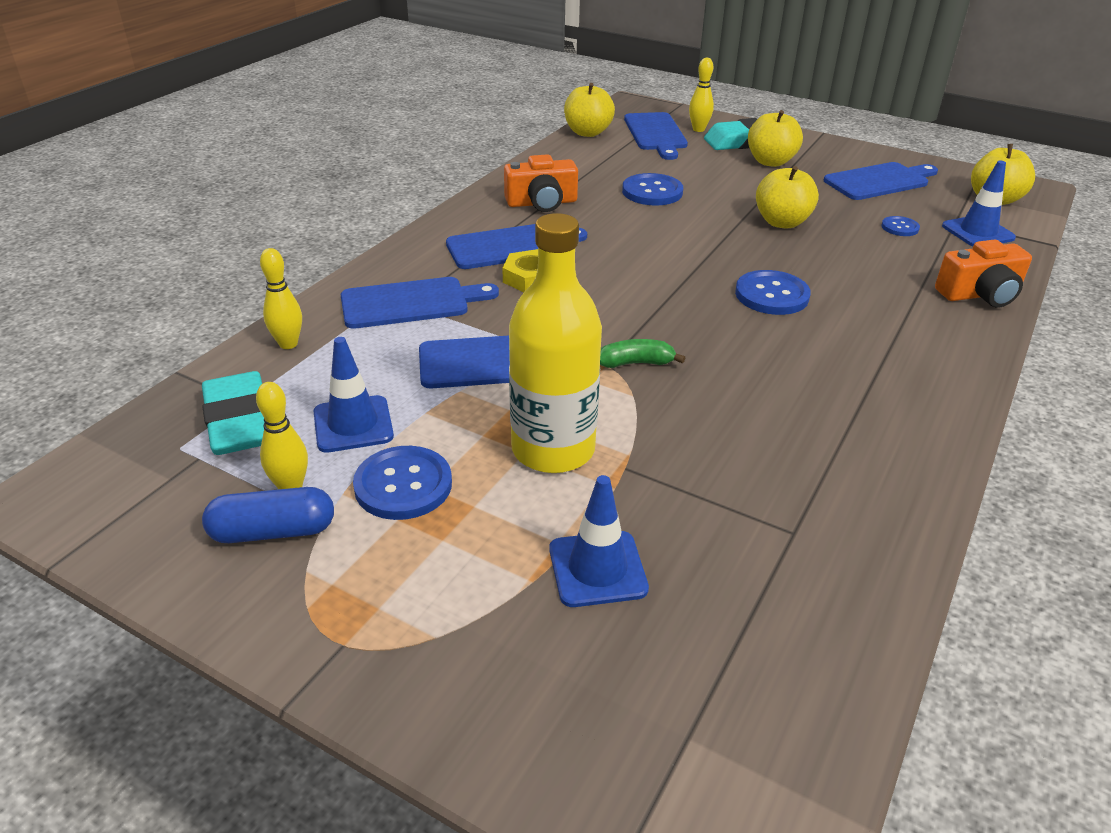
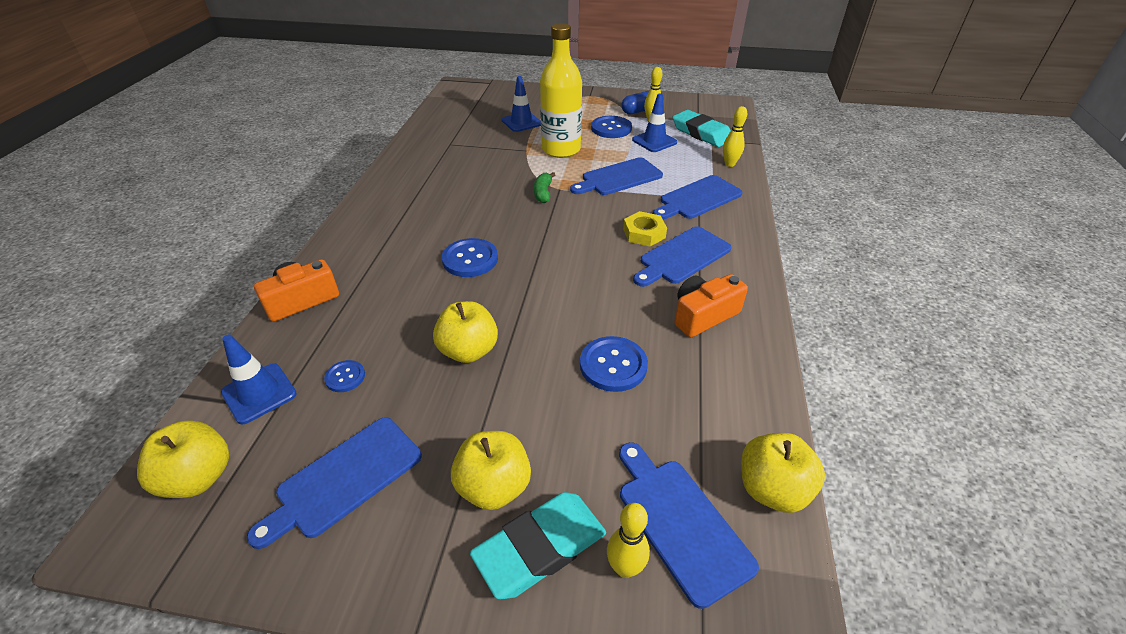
camera: 160 degrees right, 5 degrees up
green banana [600,339,685,368] -> green banana turned 120 degrees clockwise [534,172,555,203]

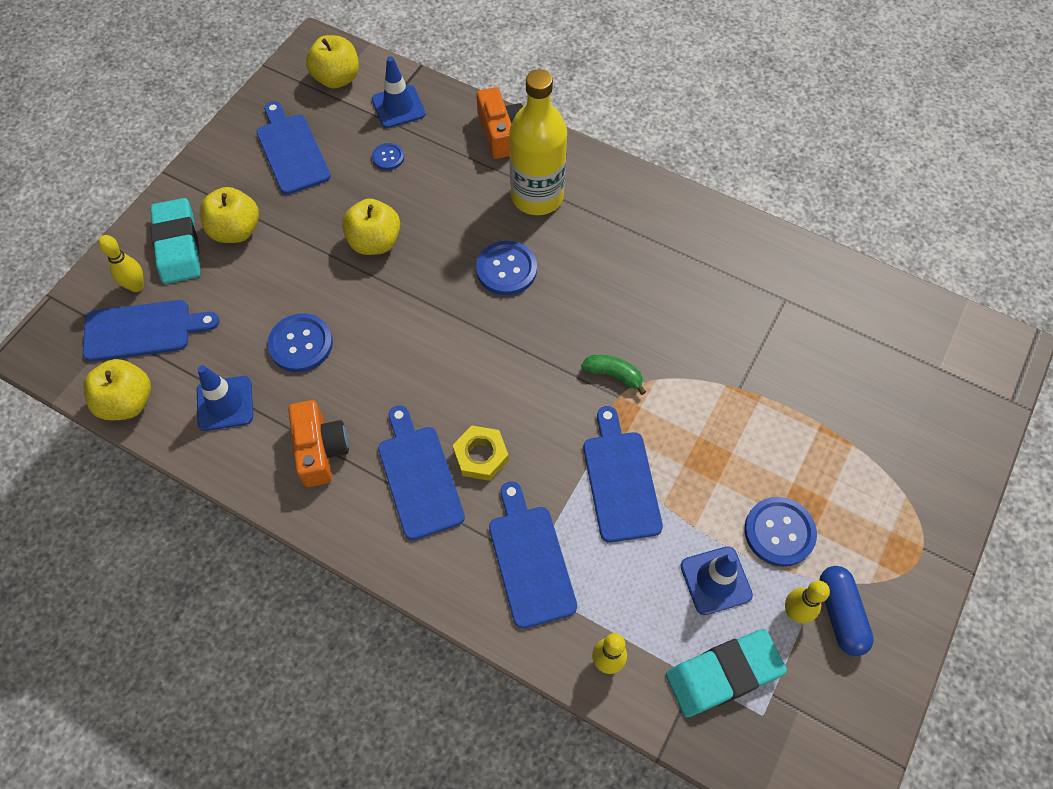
camera: 110 degrees right, 20 degrees up
blue traffic cone [501,76,541,132] -> blue traffic cone moved to [197,365,253,431]
yellow bottle [540,23,582,158] -> yellow bottle moved to [509,69,567,215]

